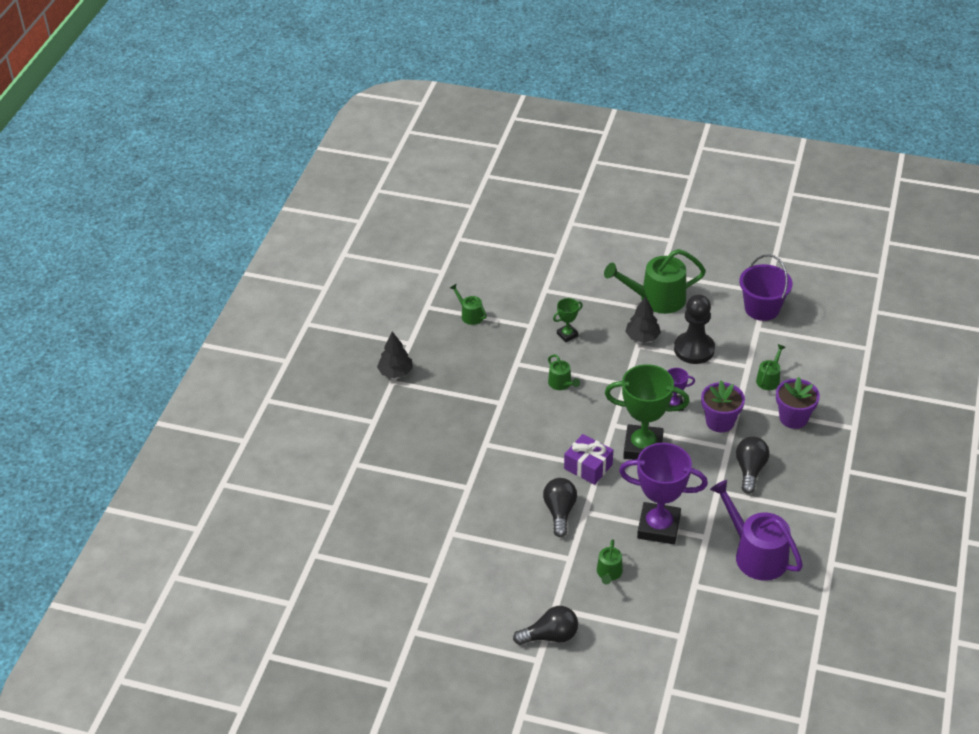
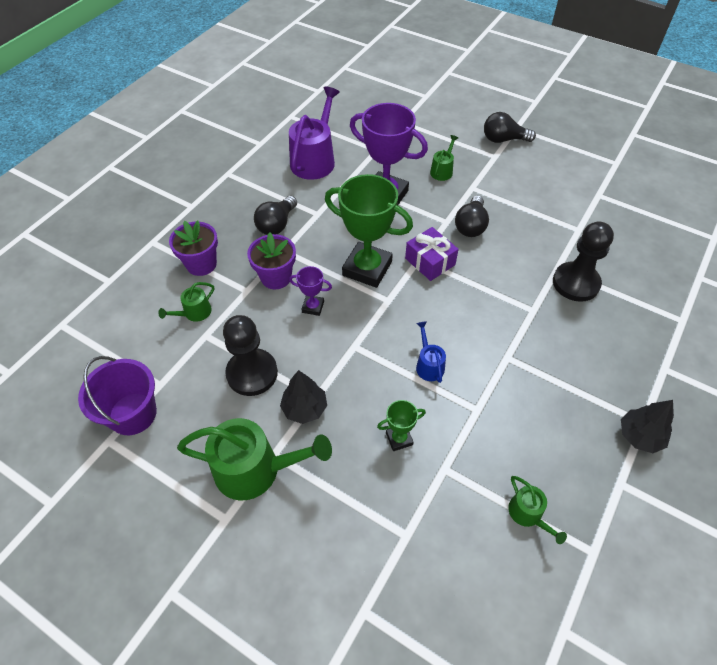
camera: 165 degrees left, 10 degrees up
green watering can [548,354,580,390] -> blue watering can [416,321,446,383]
purple watering can [710,480,803,581] -> purple watering can turned 135 degrees counterclockwise [289,86,340,180]
none -> black pawn [553,221,614,302]

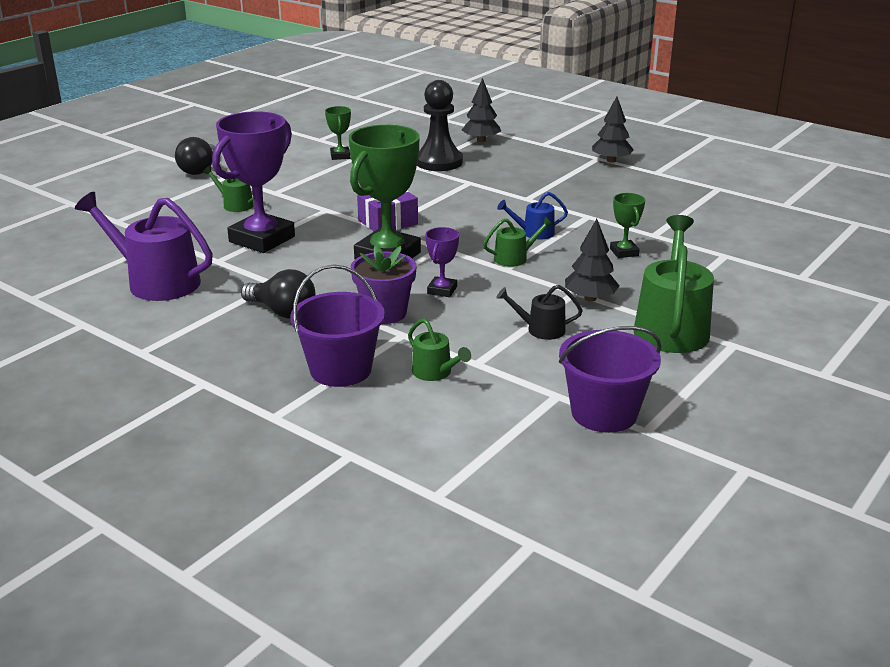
camera: 85 degrees left, 25 degrees down
purple flower pot [169,220,218,276] -> purple bucket [290,264,385,387]
black pawn [223,315,278,396] -> black watering can [496,285,583,340]
black light bulb [455,196,489,237] -> none
green watering can [508,476,567,544] -> green watering can moved to [483,217,553,267]
none -> green trophy [325,106,351,160]
none -> black tree [462,78,501,142]

